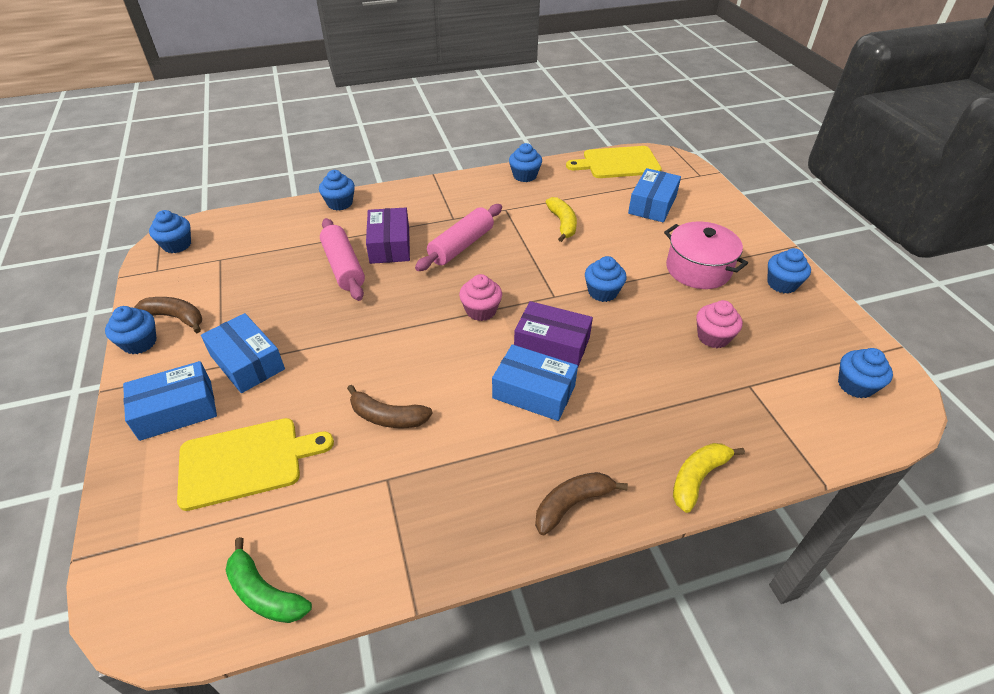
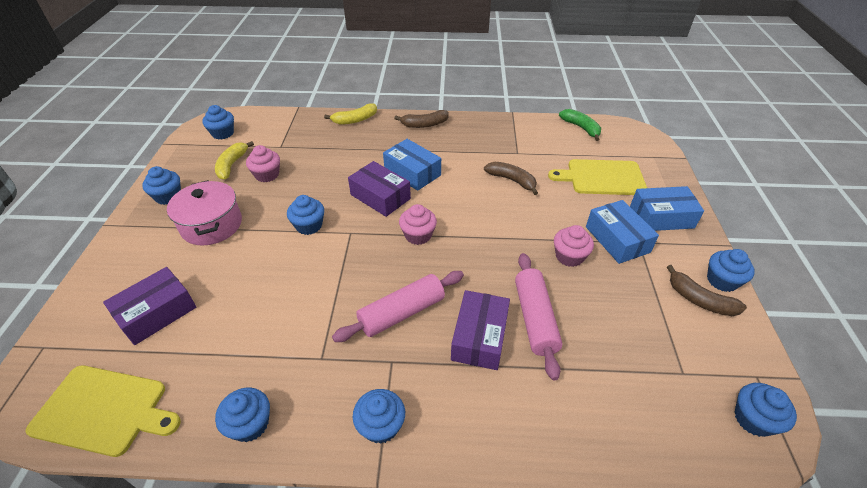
camera: 160 degrees left, 0 degrees up
blue cupcake [319,170,355,211] -> blue cupcake moved to [353,389,405,444]
yellow banana [546,197,577,242] -> yellow banana moved to [215,141,254,180]
blue box [628,168,681,222] -> purple box [103,267,196,345]
none -> pink cupcake [554,225,594,267]

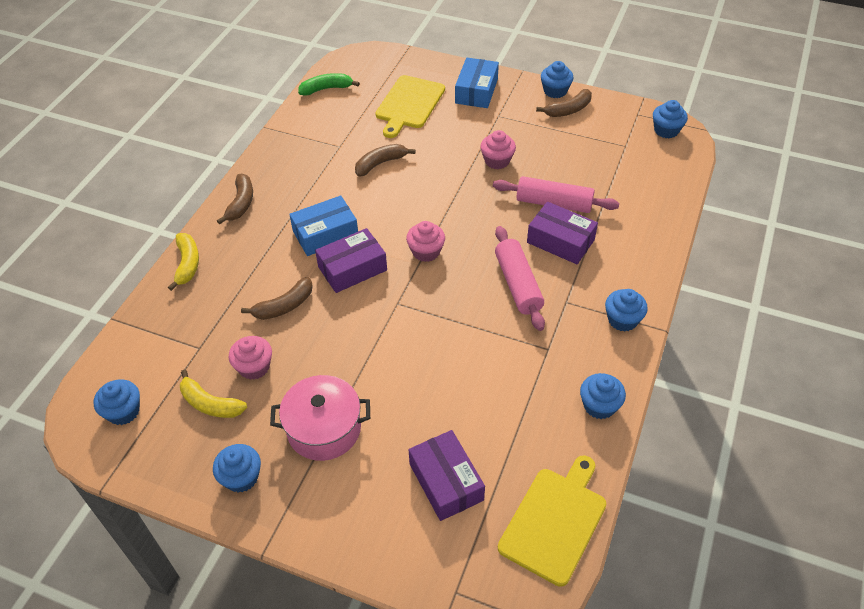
camera: 70 degrees left, 5 degrees up
blue cupcake [287,195,324,235] -> none
blue box [586,200,659,264] -> none
none -> brown banana [241,277,313,320]

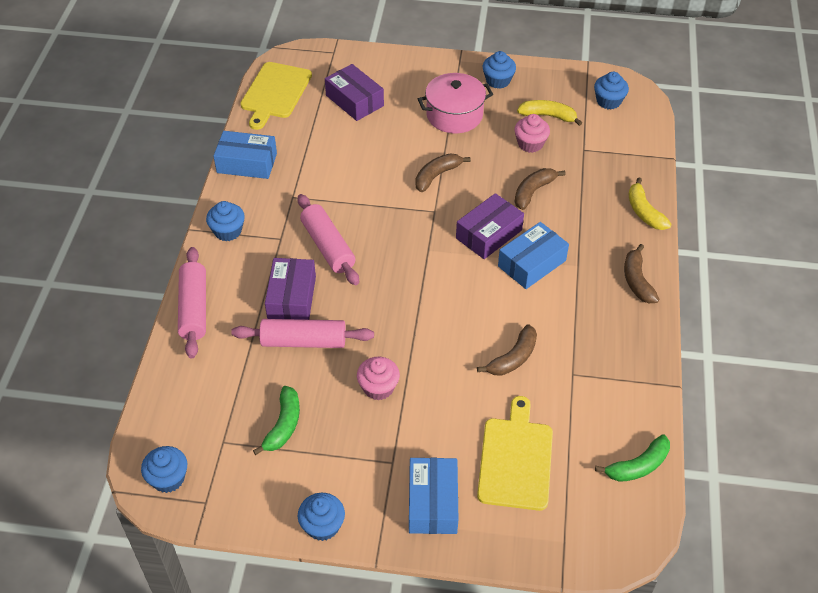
camera: 165 degrees right, 0 degrees up
pink cupcake [406,221,445,262] -> none
purple box [527,202,598,264] -> purple box turned 75 degrees clockwise [265,258,316,320]
brown banana [536,89,592,117] -> brown banana moved to [415,153,471,192]
blue cupcake [580,373,626,419] -> blue box [214,131,277,179]
none -> pink rolling pin [178,247,206,358]
none -> green banana [253,386,300,455]

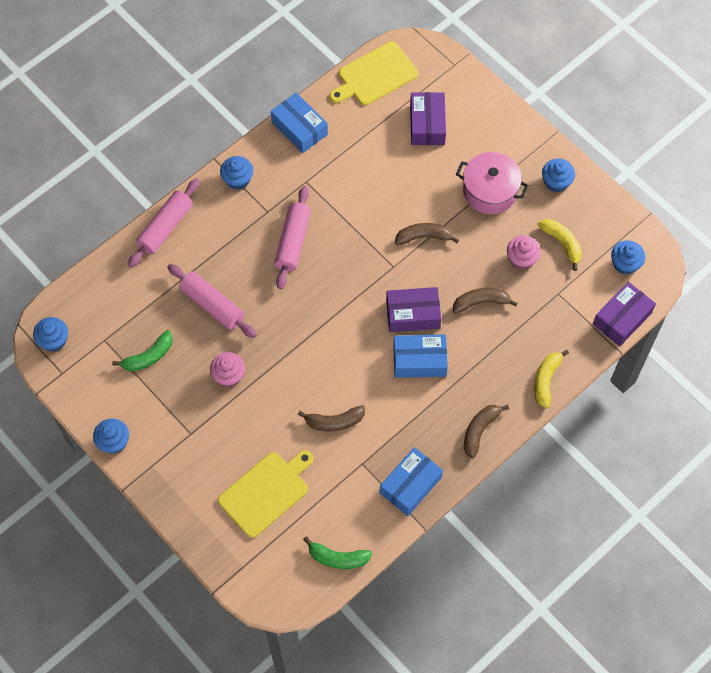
camera: 40 degrees right, 15 degrees up
purple box [265,258,316,320] -> purple box moved to [593,282,656,346]
blue box [409,458,458,534] -> blue box moved to [379,447,443,516]

